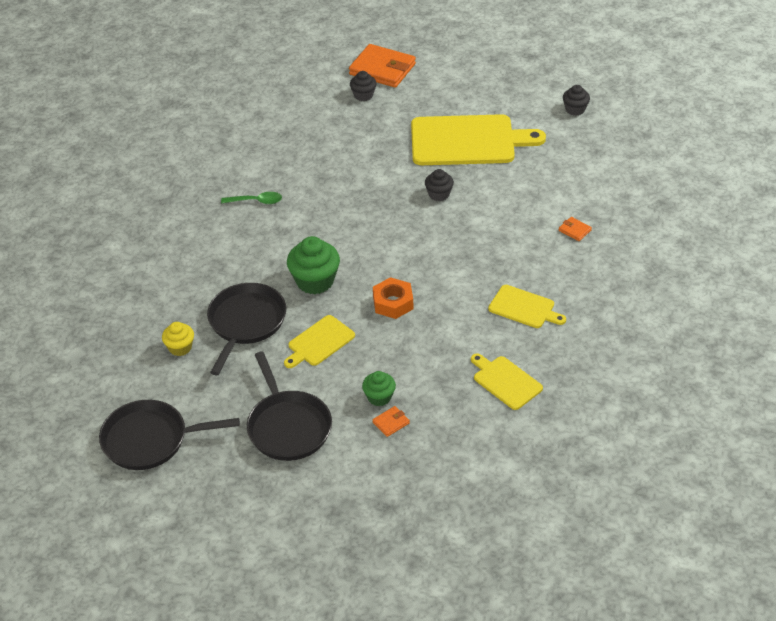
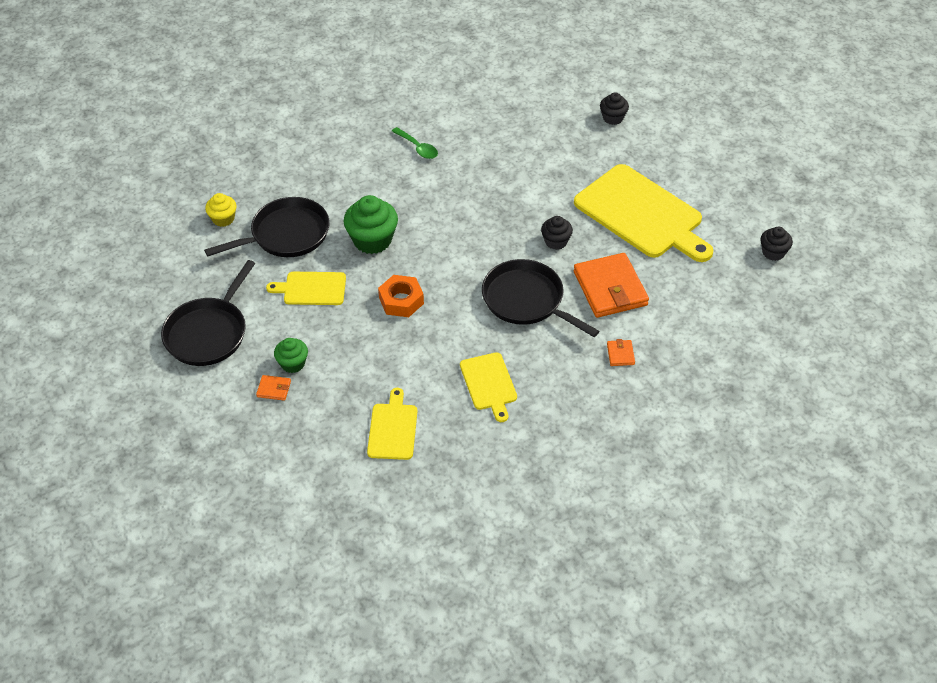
camera: 45 degrees right, 5 degrees up
black pan [99,400,240,470] -> black pan moved to [482,259,599,337]
orange wallet [349,44,416,88] -> orange wallet moved to [574,253,649,318]

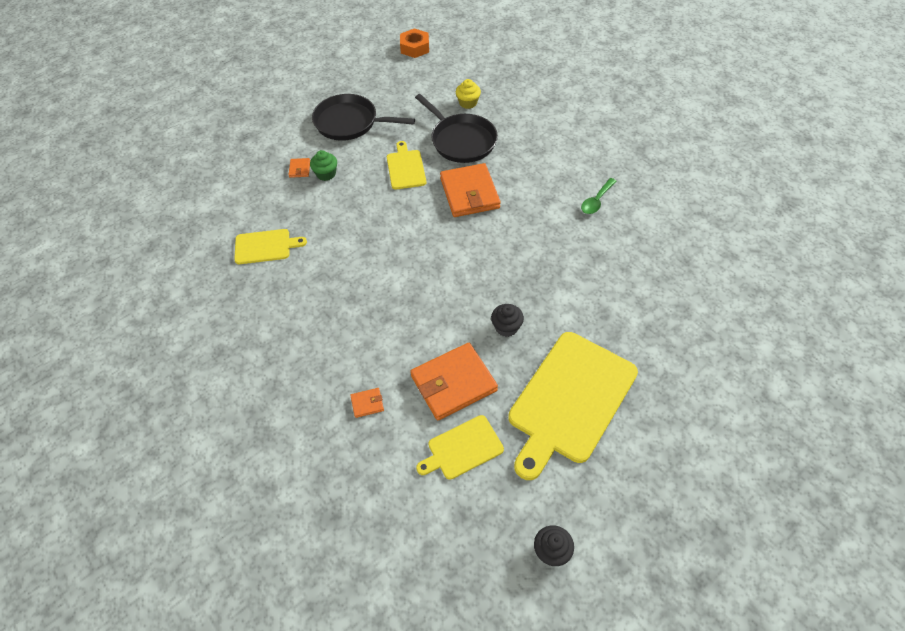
camera: 80 degrees right, 5 degrees up
green cupcake [344,195,398,254] -> orange wallet [440,163,501,217]
orange nut [378,275,424,317] -> orange nut moved to [400,28,429,58]
yellow cutting board [460,352,517,422] -> yellow cutting board moved to [416,415,504,480]
black pan [482,259,599,337] -> none
black cupcake [600,92,629,125] -> none

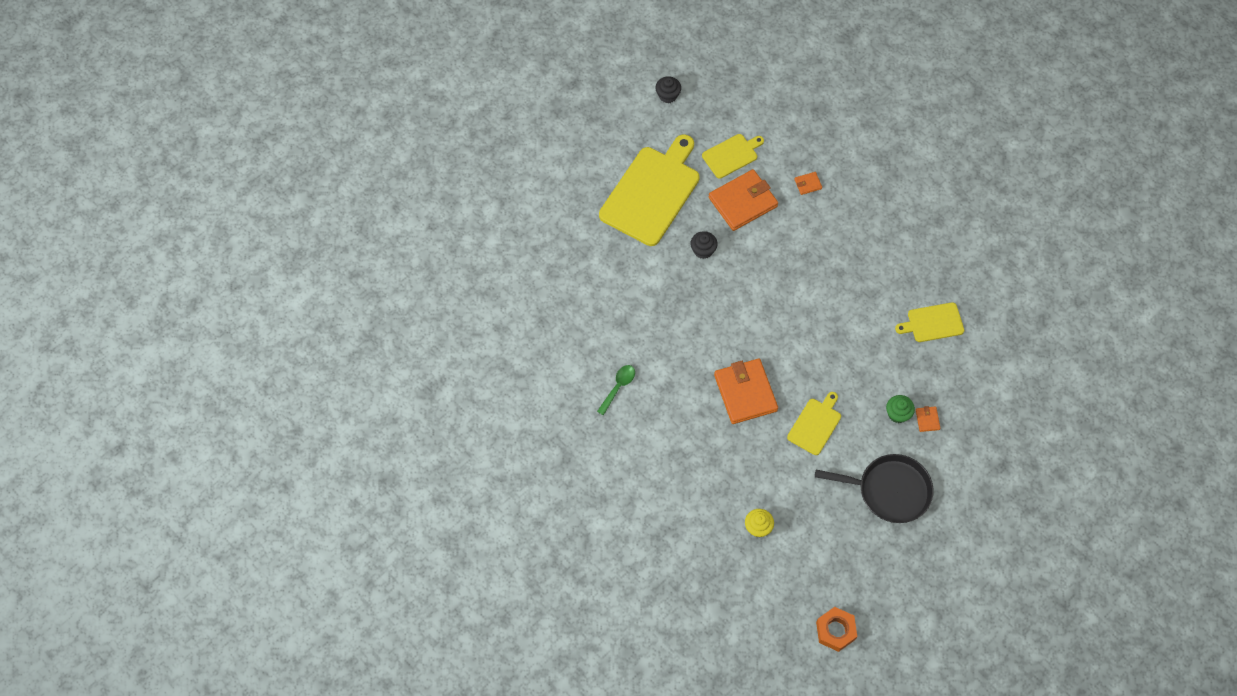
camera: 175 degrees right, 10 degrees up
yellow cutting board [387,141,426,190] -> yellow cutting board turned 135 degrees counterclockwise [787,392,841,455]
black pan [415,94,498,163] -> none

